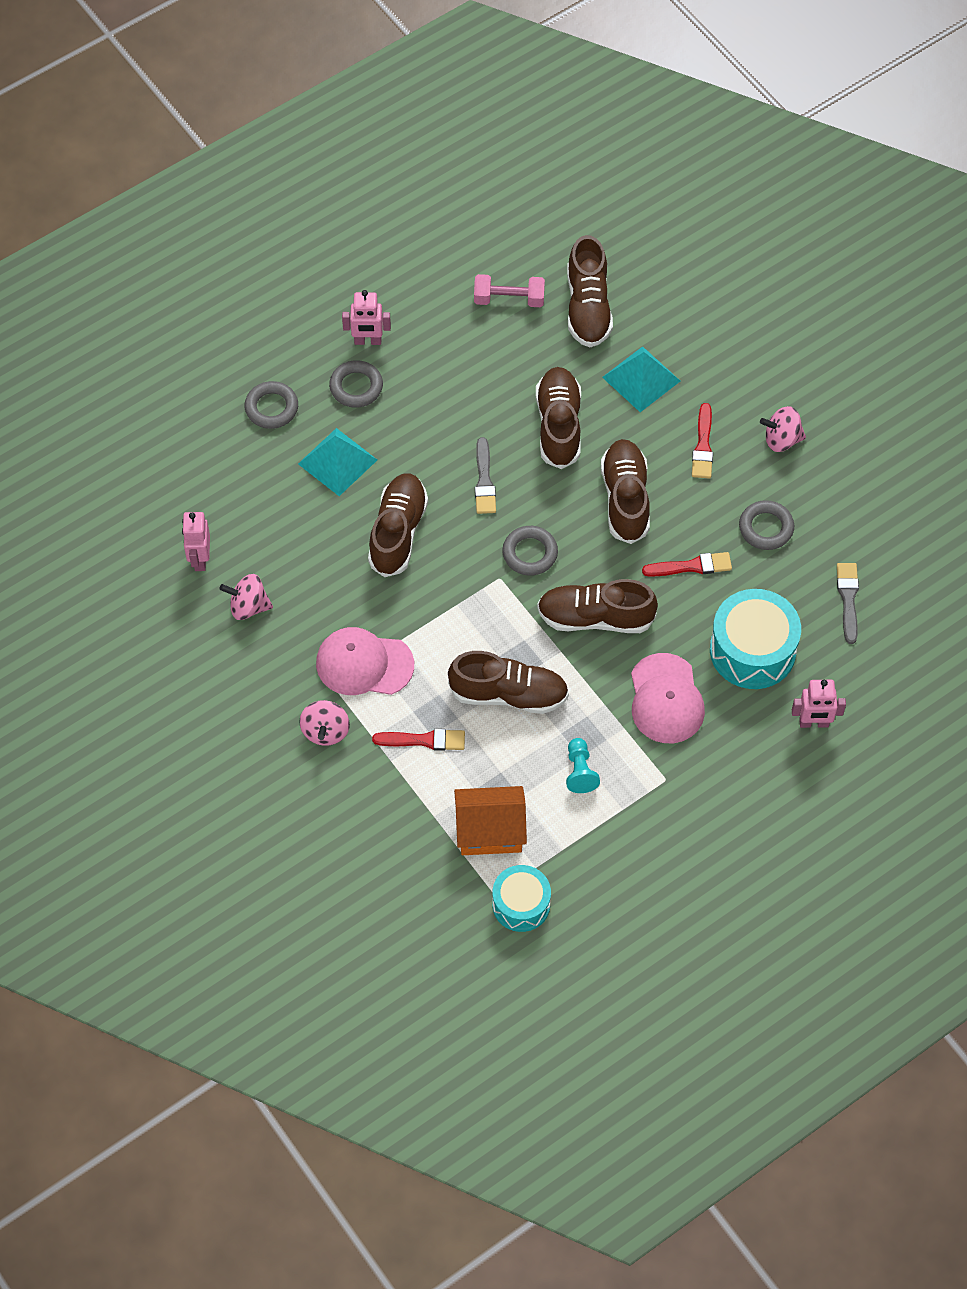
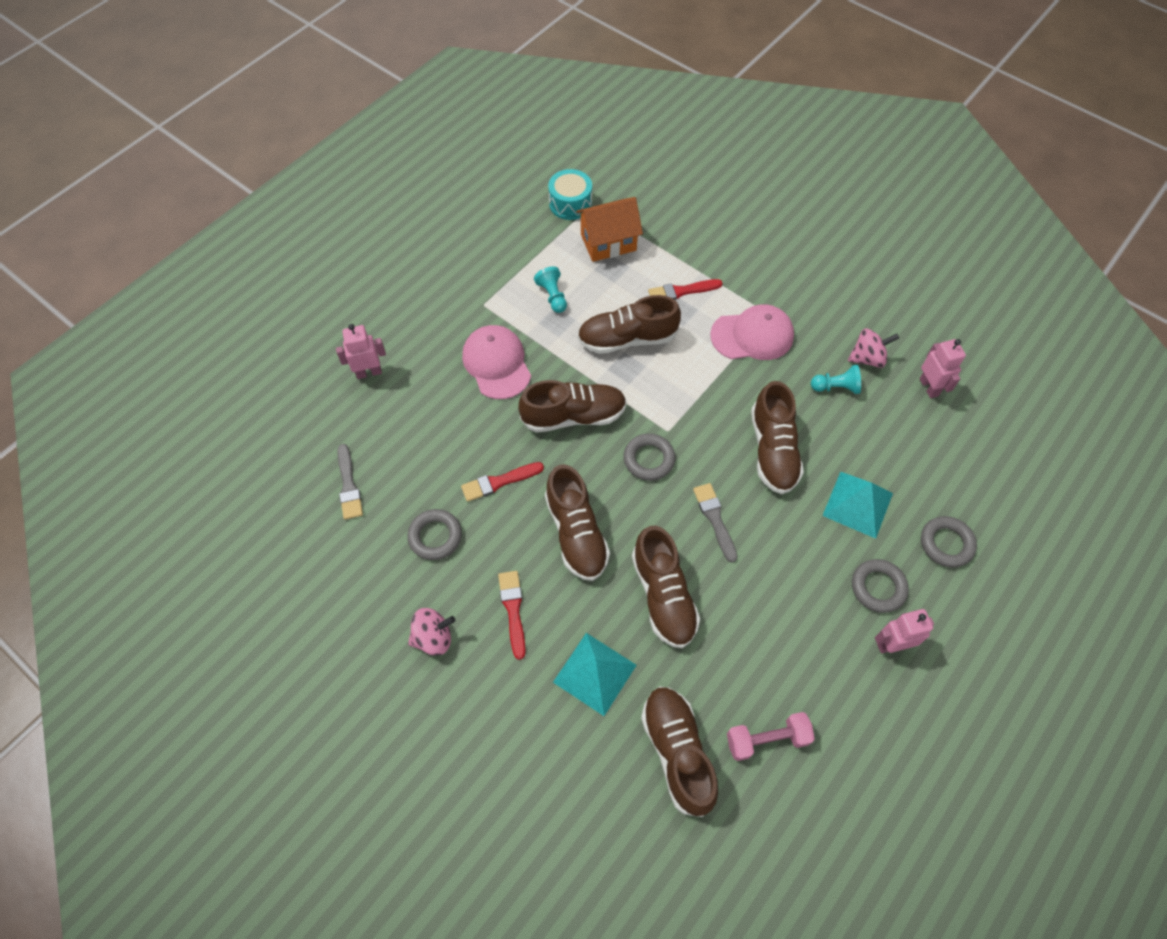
camera: 165 degrees right, 0 degrees up
pink spinning top [299,700,350,746] -> none
turquoise drum [710,589,801,689] -> none
none -> turquoise pawn [811,365,861,394]

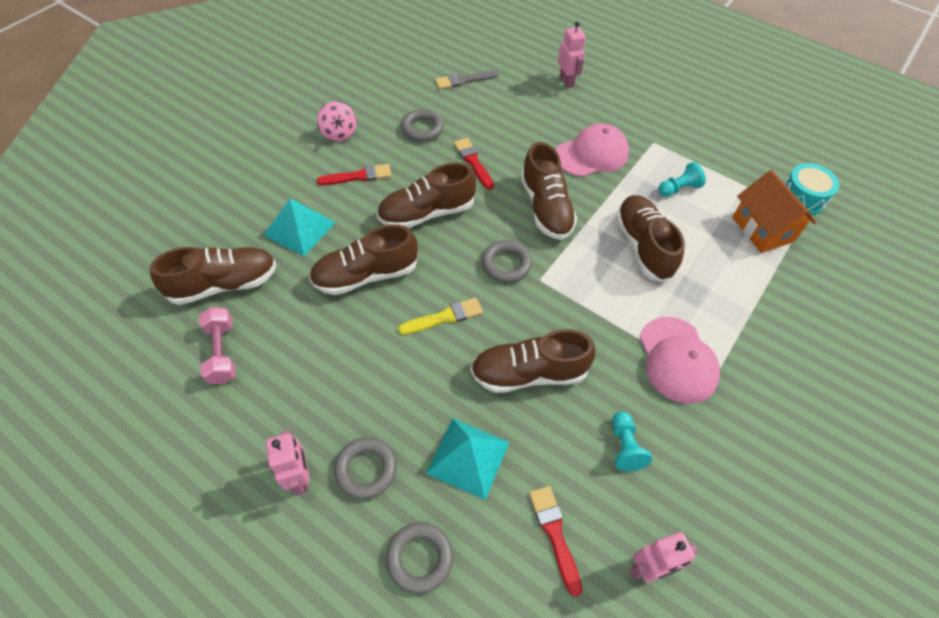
camera: 85 degrees right, 5 degrees down
red brush [648,279,723,300] -> red brush moved to [529,486,582,597]
grey brush [693,483,737,563] -> yellow brush [398,298,483,335]
pink spinning top [848,328,899,368] -> none

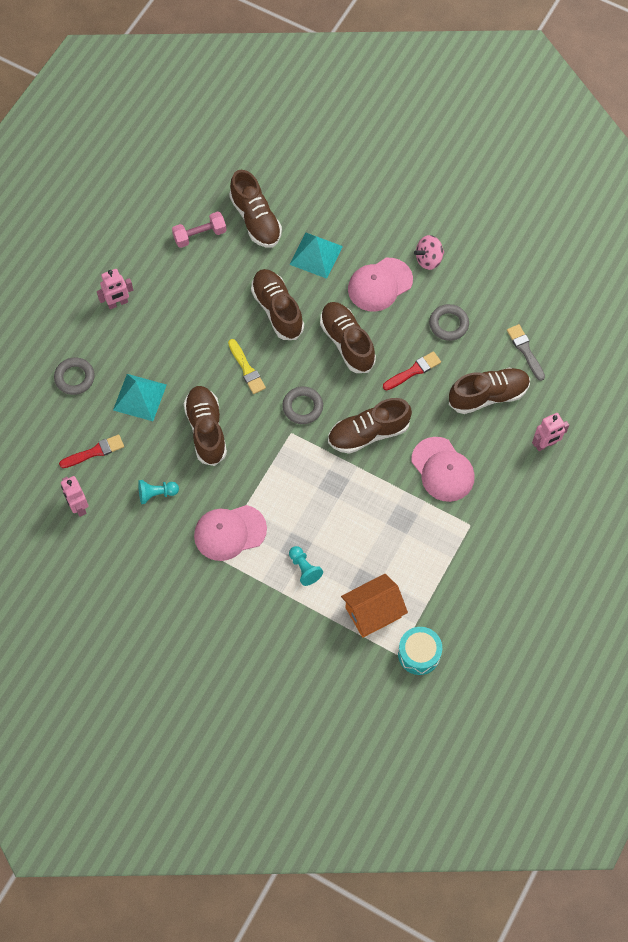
camera: 85 degrees right, 10 degrees up
red brush [317,164,392,185] -> pink cap [348,258,413,312]
grey ring [334,437,397,499] -> none
brown shoe [616,195,685,283] -> brown shoe moved to [449,368,530,414]
turquoise pawn [659,162,706,197] -> turquoise pawn moved to [289,546,323,586]

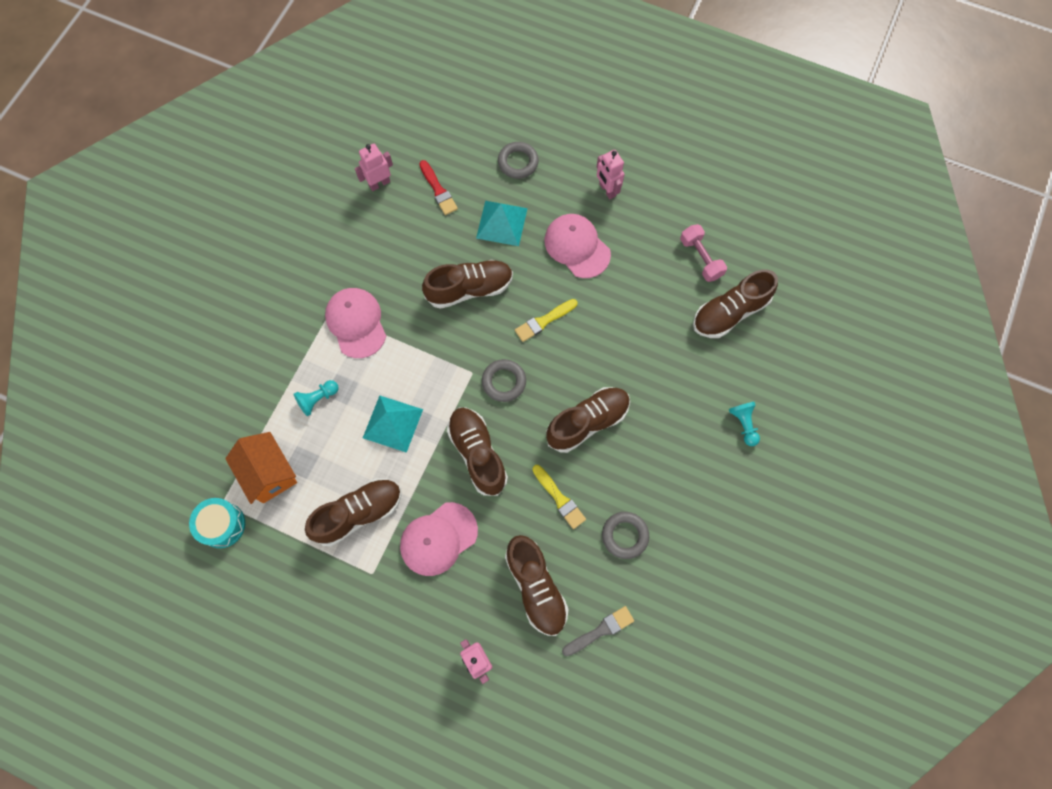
camera: 85 degrees right, 5 degrees up
turquoise pawn [138,480,179,504] -> turquoise pawn moved to [729,402,760,446]
brown shoe [251,269,304,340] -> brown shoe moved to [305,478,402,546]
turquoise pyramid [290,233,343,279] -> turquoise pyramid moved to [363,396,423,453]
pink cap [348,258,413,312] -> pink cap moved to [544,214,611,278]
red brush [383,351,441,390] -> yellow brush [532,465,586,529]
pink spinning top [414,235,444,270] -> none

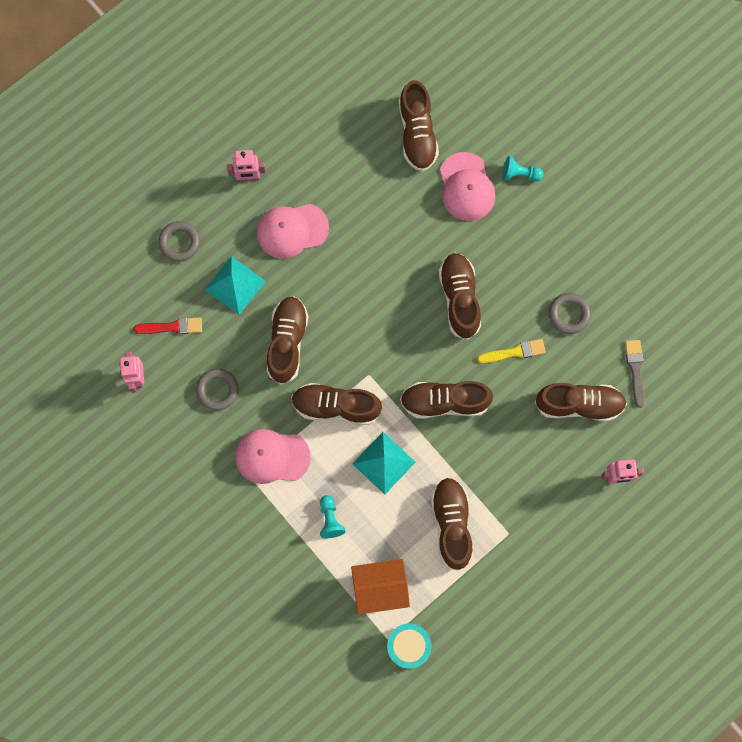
camera: 65 degrees left, 5 degrees up
pink cap [400,502,478,576] -> pink cap moved to [440,152,495,221]
grey ring [482,359,526,402] -> grey ring moved to [196,369,239,411]
yellow brush [515,299,577,342] -> none
pink dumbbell [680,224,727,282] -> none
none -> brown shoe [291,383,382,425]

